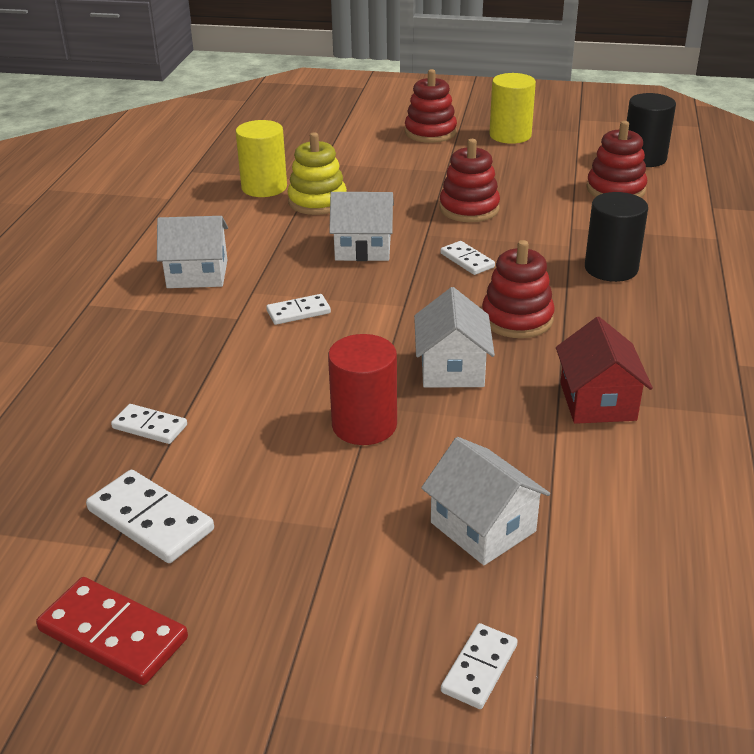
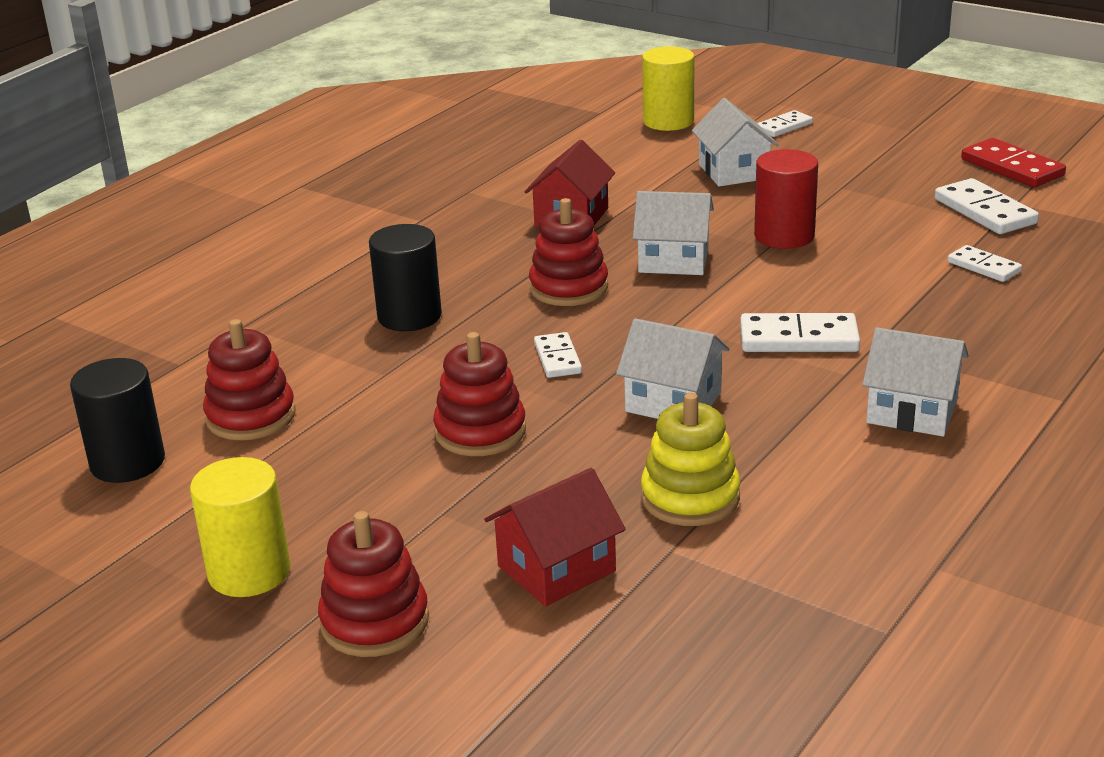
camera: 155 degrees left, 5 degrees down
yellow cylinder [236,120,287,197] -> yellow cylinder moved to [642,46,694,131]
white domino [266,294,331,325] -> white domino [740,313,860,352], size x1.62
white house [414,287,495,388] -> white house turned 75 degrees clockwise [633,191,714,275]
none -> red house [484,468,626,606]

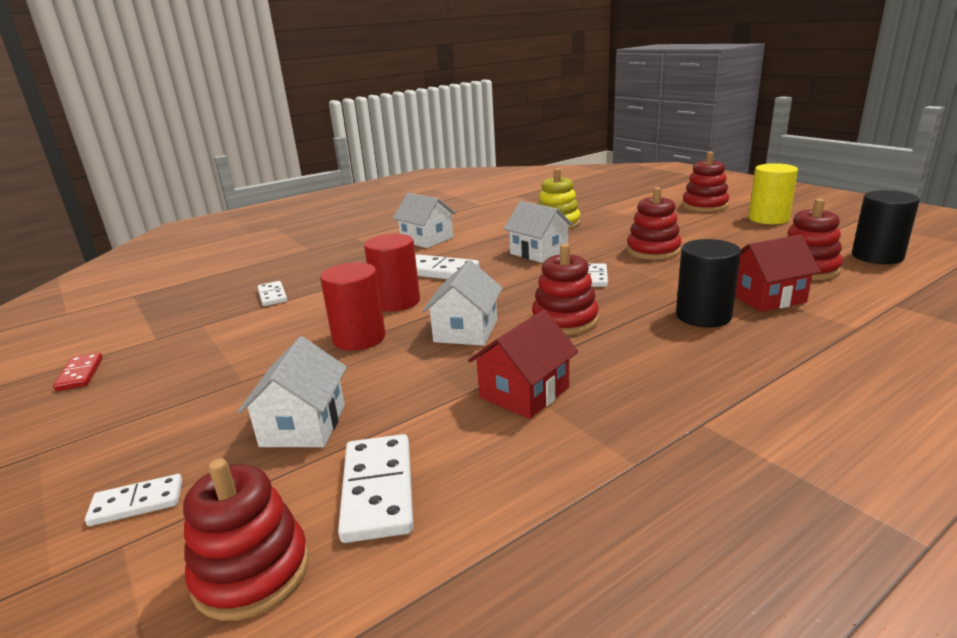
camera: 160 degrees left, 5 degrees down
red house [484,468,626,606] -> red house moved to [735,234,821,312]
white house [633,191,714,275] -> white house turned 75 degrees clockwise [422,260,503,346]
yellow cylinder [642,46,694,131] -> red stacking toy [183,458,309,621]
white domino [935,178,1039,234] -> white domino moved to [338,434,413,543]
red domino [961,138,1066,187] -> red domino [53,353,103,391], size x0.62
none -> red cylinder [364,234,420,311]

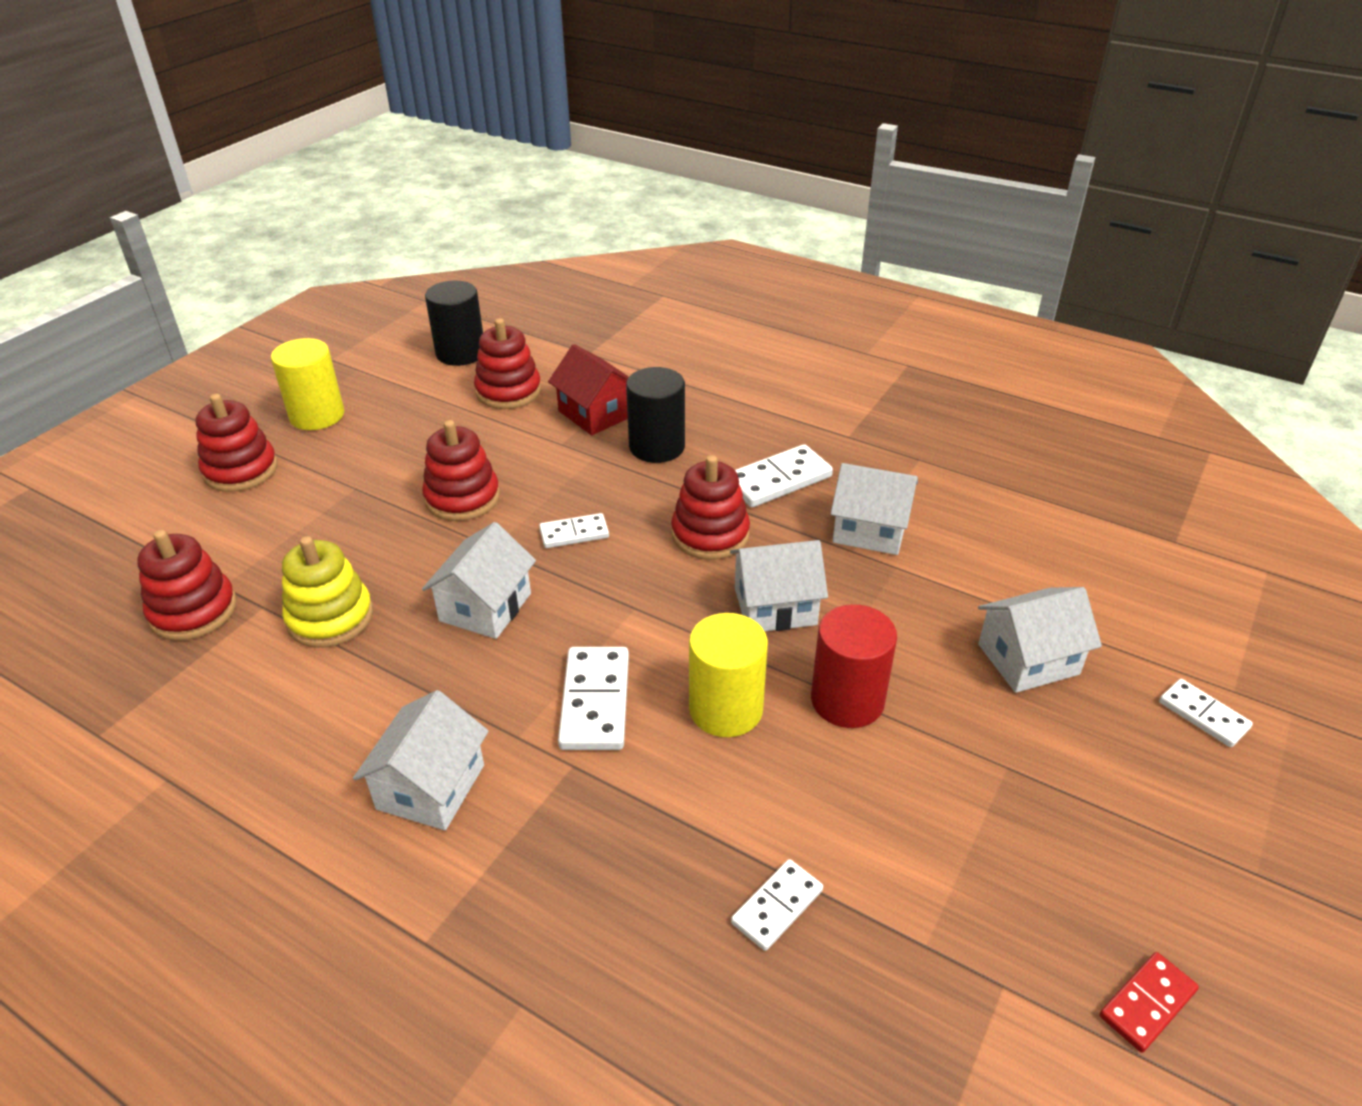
camera: 115 degrees left, 15 degrees up
red stacking toy [183,458,309,621] -> red stacking toy moved to [137,530,237,641]
white domino [338,434,413,543] -> white domino moved to [735,444,833,507]
red cylinder [364,234,420,311] -> yellow cylinder [689,613,768,737]
red house [468,310,578,419] -> white house [831,463,918,555]

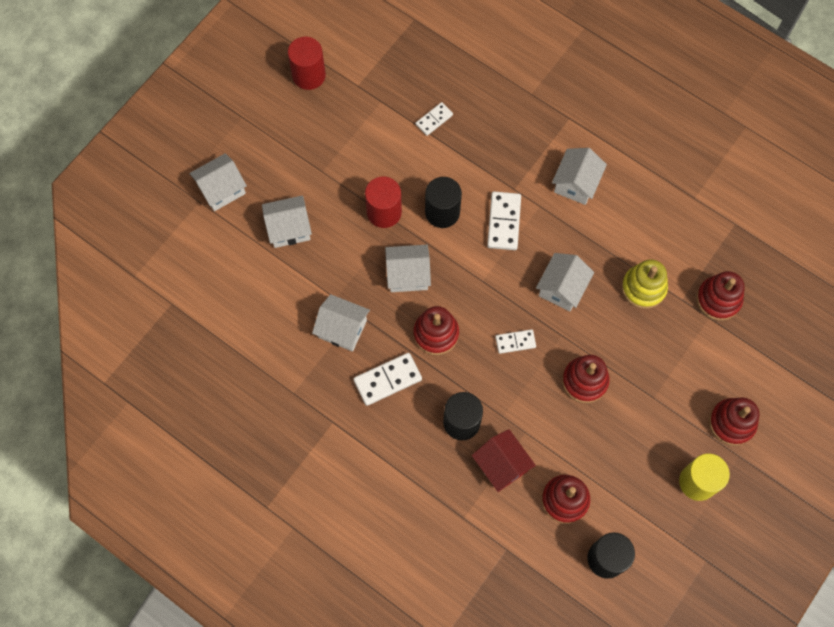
camera: 175 degrees left, 30 degrees up
yellow cylinder [689,613,768,737] -> black cylinder [425,177,462,228]
red domino [1099,952,1199,1053] -> red cylinder [288,37,326,90]
white domino [1159,679,1253,747] -> white house [189,153,247,211]

